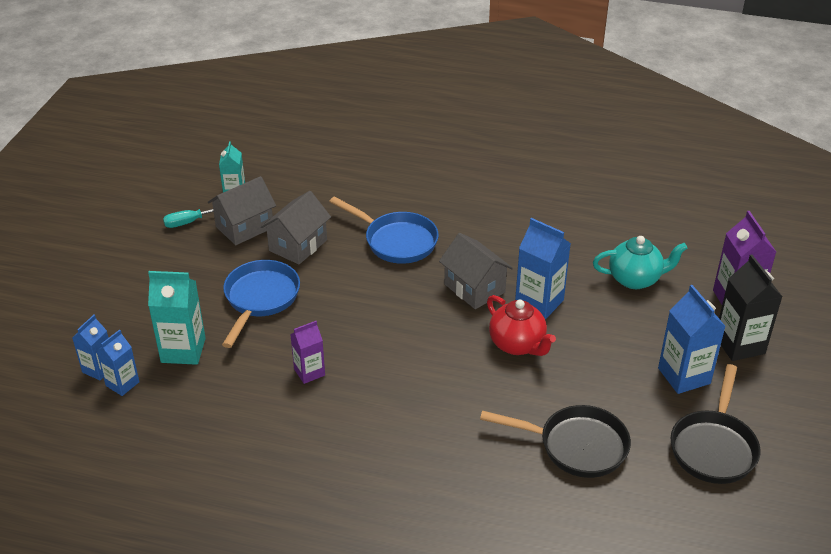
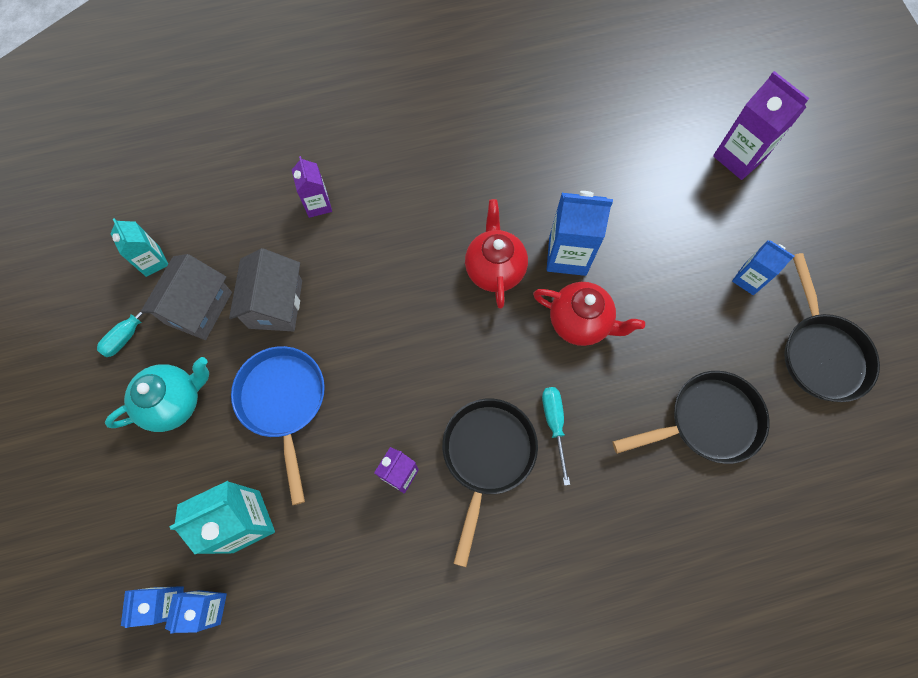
camera: 30 degrees left, 30 degrees up
blue pan [329,196,439,264] -> none
grey house [439,233,513,309] -> red teapot [465,199,528,309]
turquoise teapot [593,236,687,289] -> turquoise teapot moved to [105,357,209,432]
blue carton [658,285,726,394] -> blue carton [732,240,794,295], size x0.62
black carton [719,255,783,361] -> none
none -> purple carton [292,156,332,218]
none -> black pan [442,399,538,567]
none -> turquoise screwdriver [542,387,570,486]

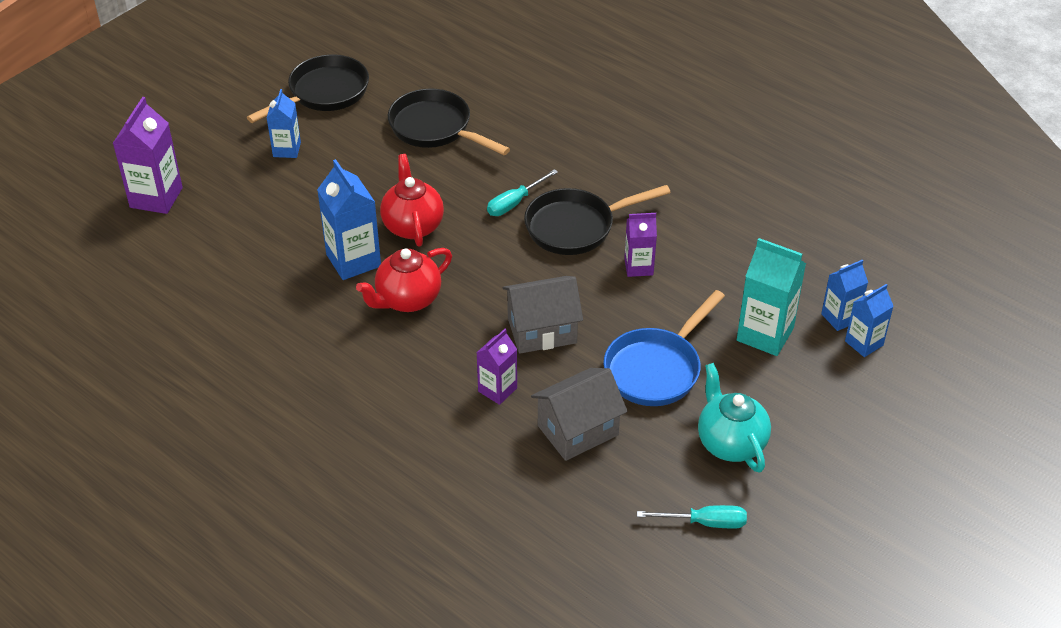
camera: 125 degrees left, 25 degrees down
turquoise teapot [105,357,209,432] -> turquoise teapot turned 45 degrees clockwise [698,363,771,473]
turquoise carton [111,218,168,277] -> none
grey house [141,254,232,340] -> grey house moved to [502,276,583,354]
purple carton [292,156,332,218] -> purple carton moved to [476,329,517,405]

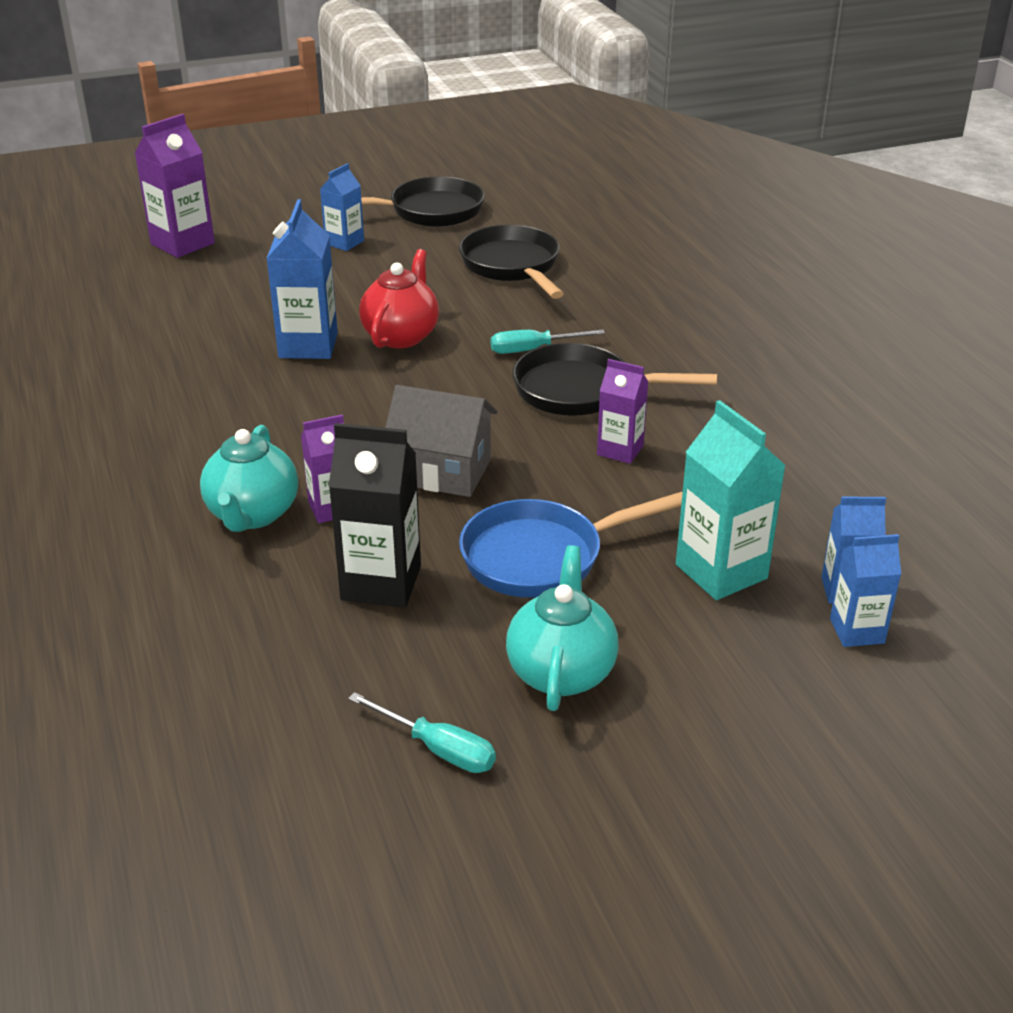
camera: 30 degrees right, 10 degrees down
red teapot [356,248,452,312] -> none
grey house [531,368,628,461] -> black carton [329,423,421,608]
none -> turquoise teapot [200,425,298,532]

